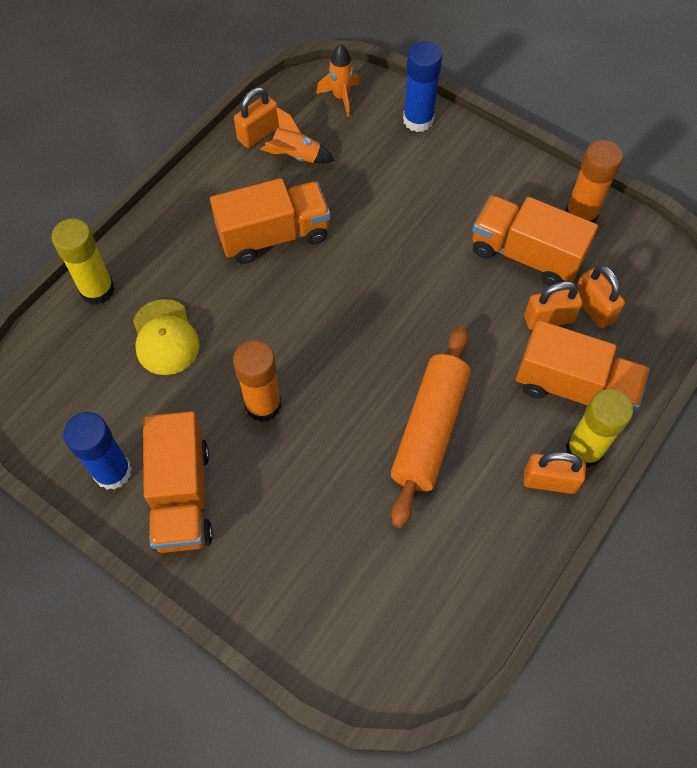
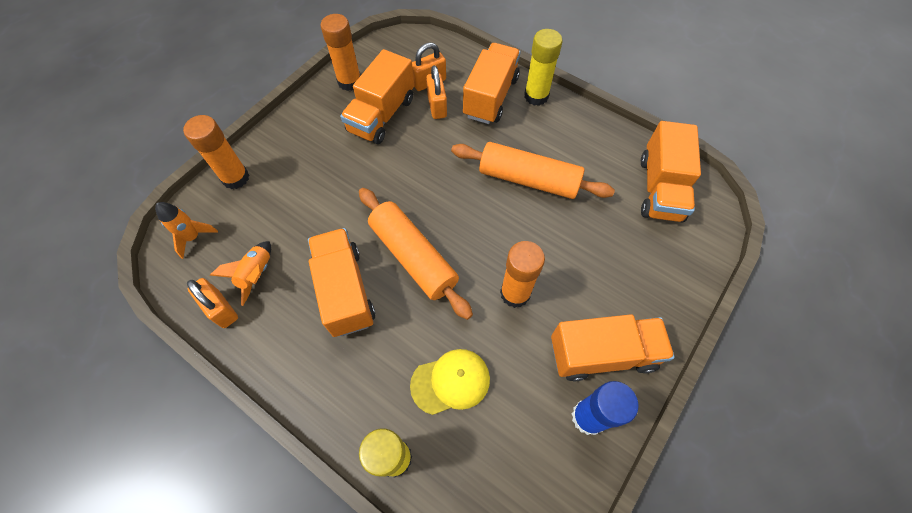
camera: 90 degrees left, 0 degrees up
blue glue stick [403,41,442,132] -> orange glue stick [183,115,249,189]
orange padlock [523,452,586,494] -> none
none -> orange rolling pin [359,188,473,320]
none -> orange truck [641,121,701,223]

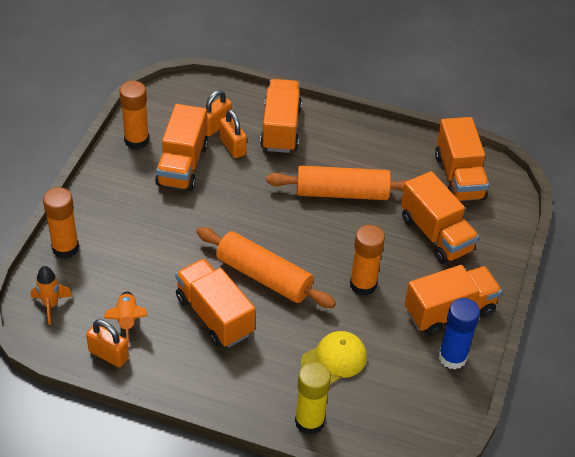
camera: 20 degrees left, 15 degrees down
yellow glue stick [524,29,562,106] -> none
none -> orange truck [401,171,479,264]

